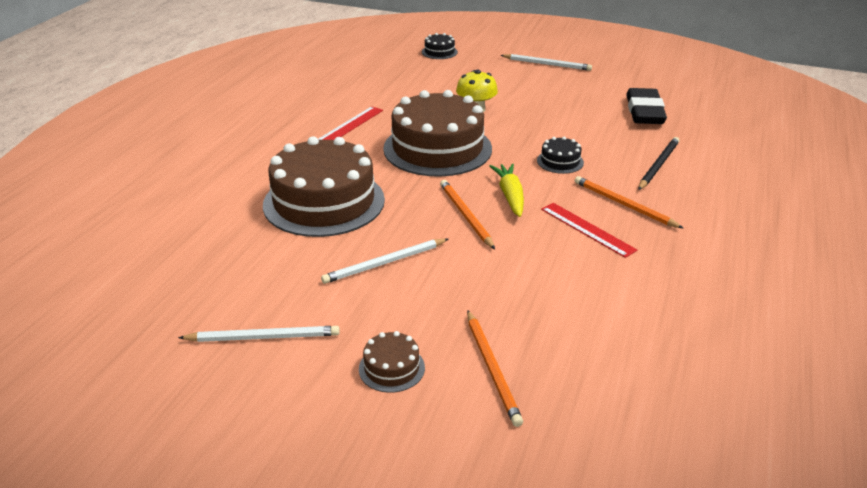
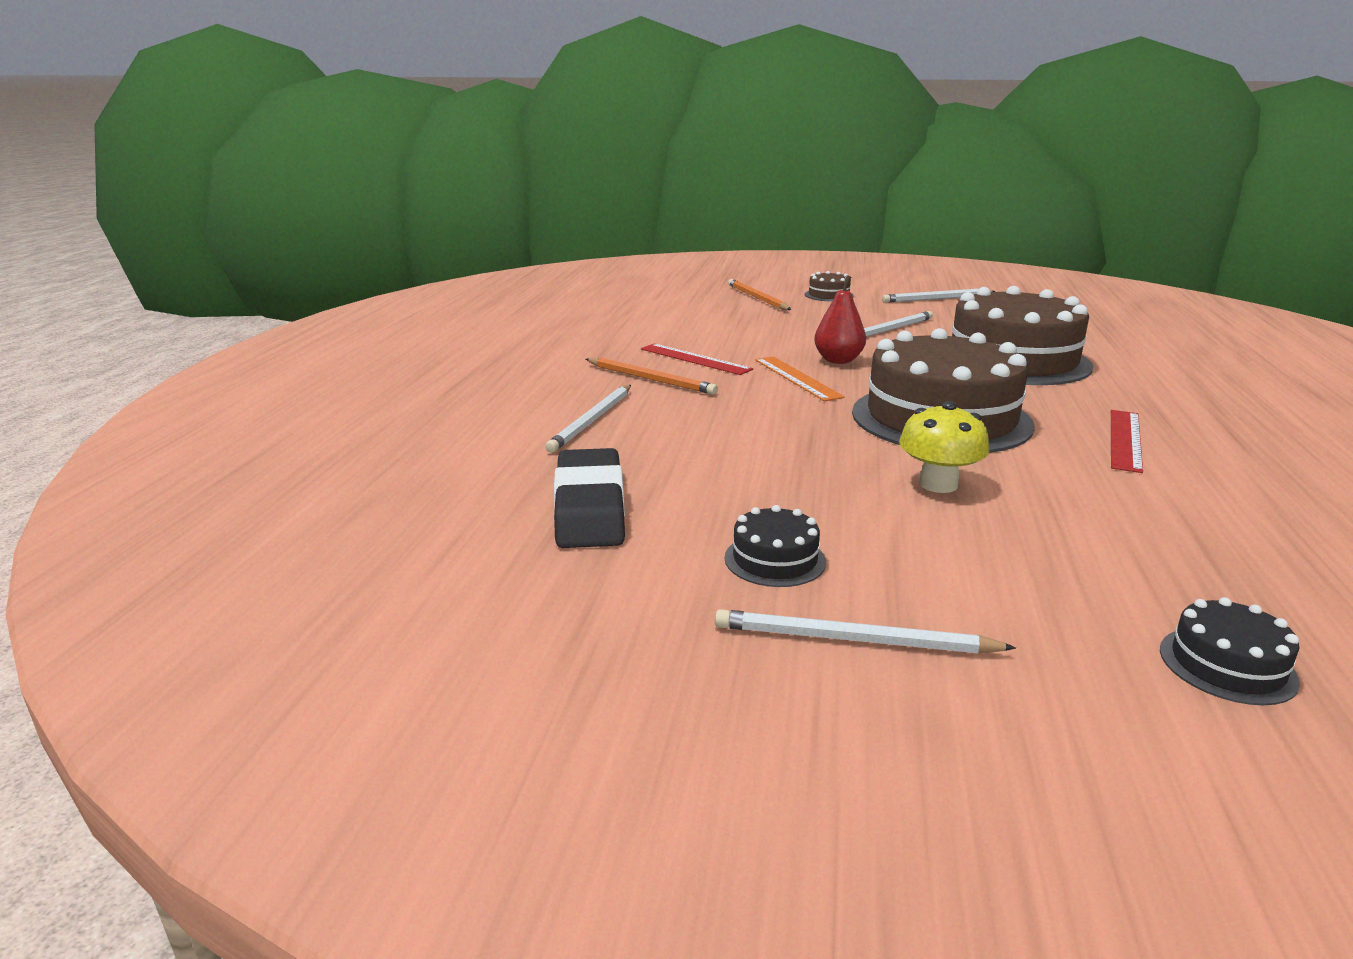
camera: 170 degrees right, 10 degrees down
orange pencil [440,180,495,249] -> red pear [814,275,866,364]
yellow carrot [489,163,524,217] -> orange ruler [755,356,845,401]
black cake [537,137,584,174] -> black cake moved to [725,505,826,587]
black pencil [638,137,680,190] -> white pencil [545,385,631,453]

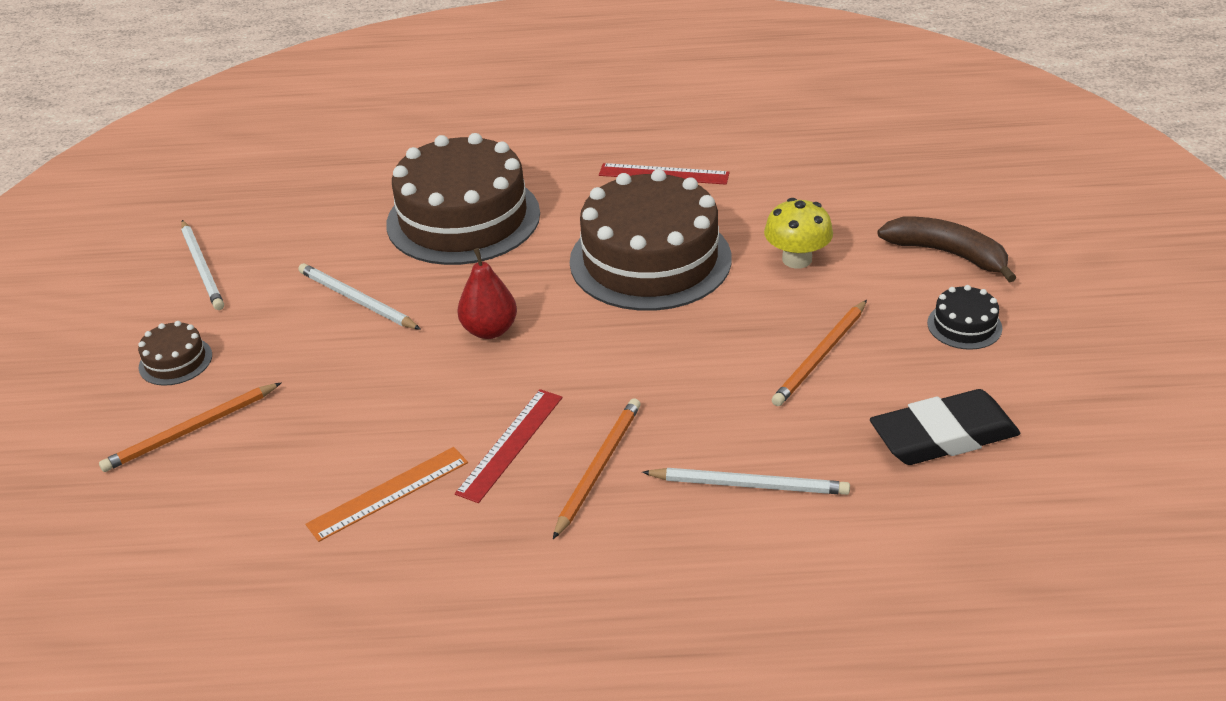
camera: 100 degrees left, 15 degrees up
white pencil [715,609,1016,654] -> none
orange ruler [755,356,845,401] -> orange ruler moved to [306,447,468,542]
black cake [1160,597,1300,705] -> none
none -> orange pencil [772,300,867,406]
none -> brown banana [877,217,1017,283]

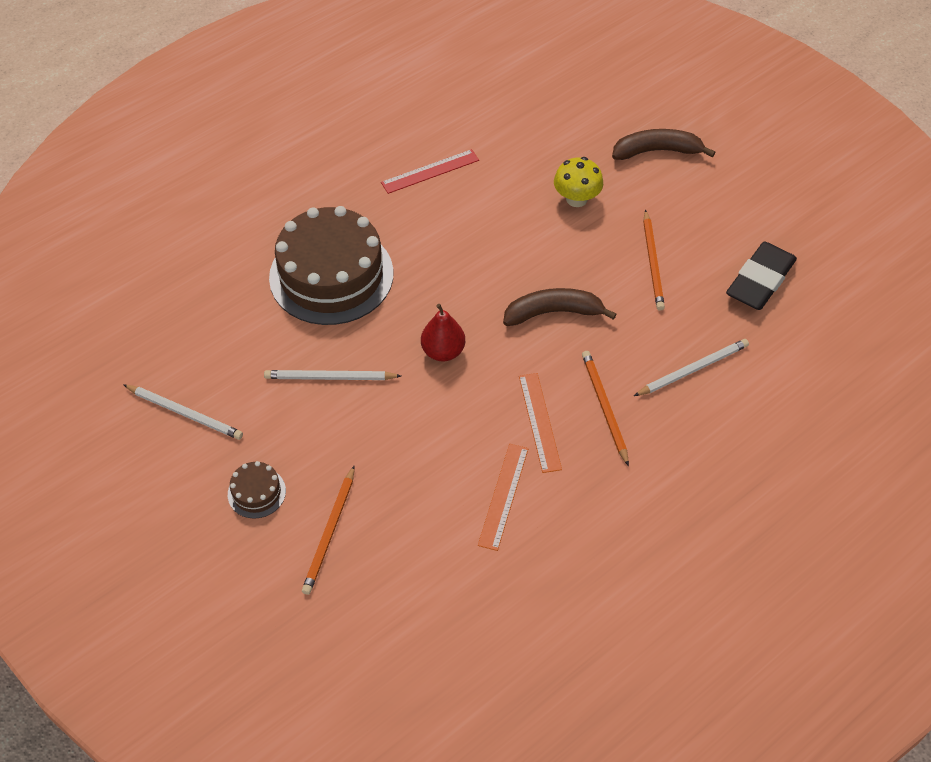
camera: 40 degrees left, 15 degrees up
red ruler [455,389,563,503] -> orange ruler [519,373,562,473]
brown cake [570,169,732,311] -> none
black cake [927,285,1002,350] -> none
none -> brown banana [503,288,617,326]

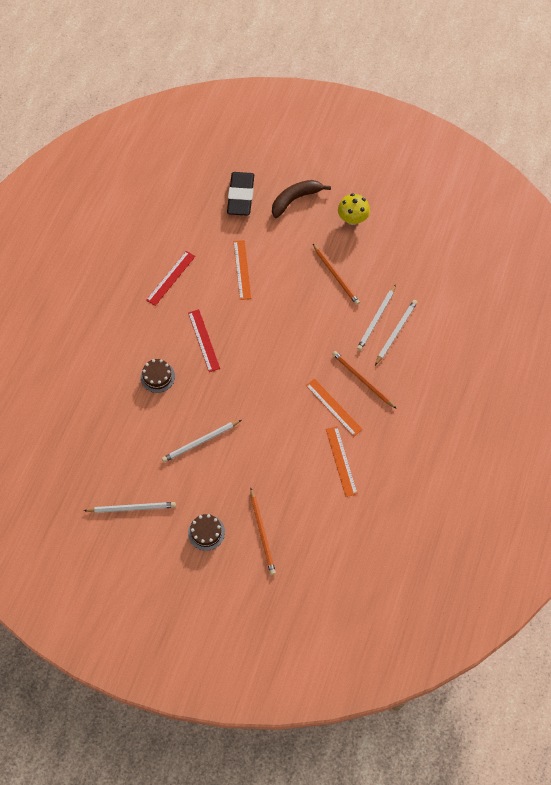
camera: 30 degrees left, 10 degrees up
brown cake [269,206,393,325] -> brown cake [141,359,175,393], size x0.42
red pear [421,304,465,362] -> none
brown banana [503,288,617,326] -> none
yellow mushroom [554,157,603,207] -> yellow mushroom moved to [338,193,370,225]
black eraser [726,242,797,310] -> black eraser moved to [227,172,254,216]
none -> red ruler [188,309,220,372]
none -> orange ruler [234,240,251,300]
none -> white pencil [357,284,396,351]

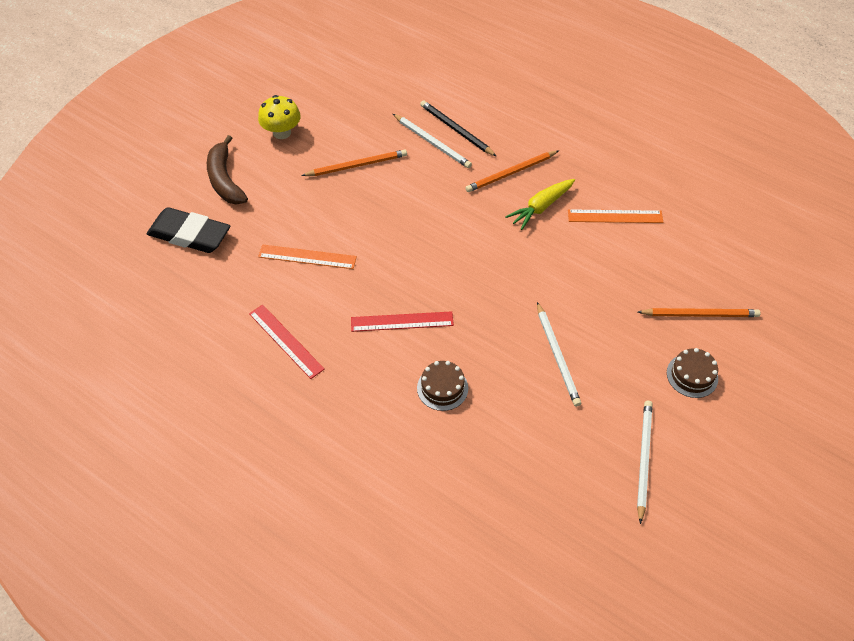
camera: 75 degrees left, 10 degrees down
orange ruler [306,378,363,437] -> yellow carrot [505,179,575,230]
white pencil [375,300,417,365] -> black pencil [420,100,497,157]

